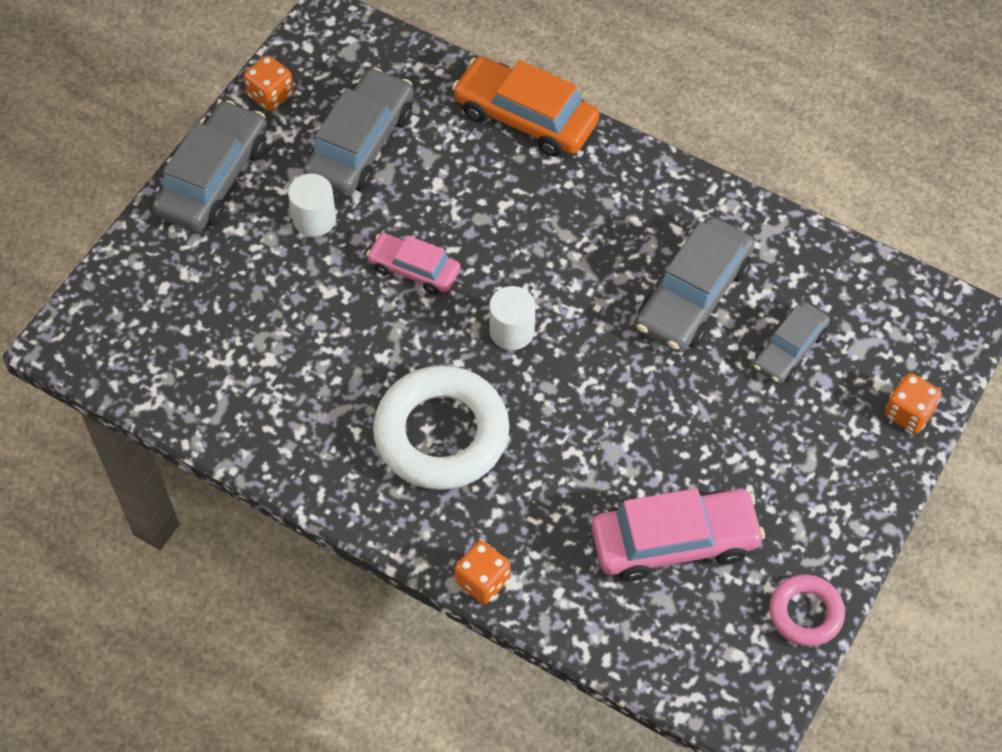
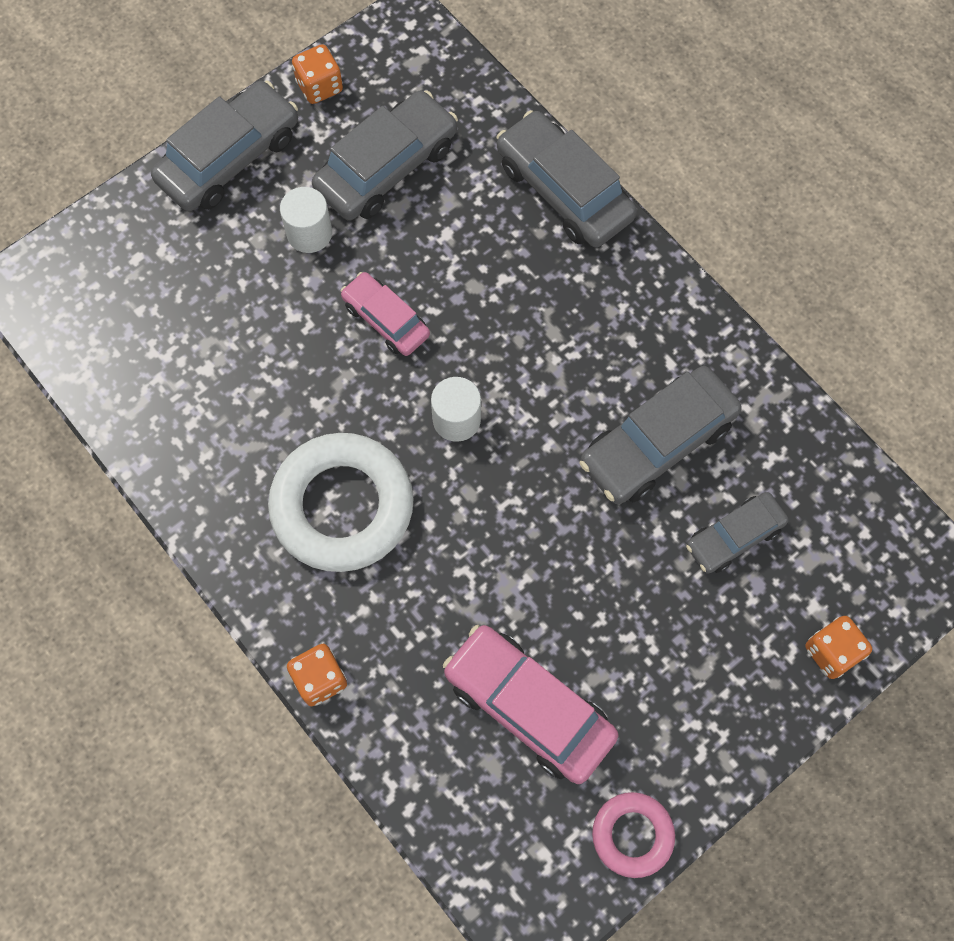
camera: 20 degrees right, 10 degrees up
orange car [452,56,600,157] -> grey car [496,110,637,247]
pink car [591,488,765,581] -> pink car turned 150 degrees counterclockwise [443,625,618,784]

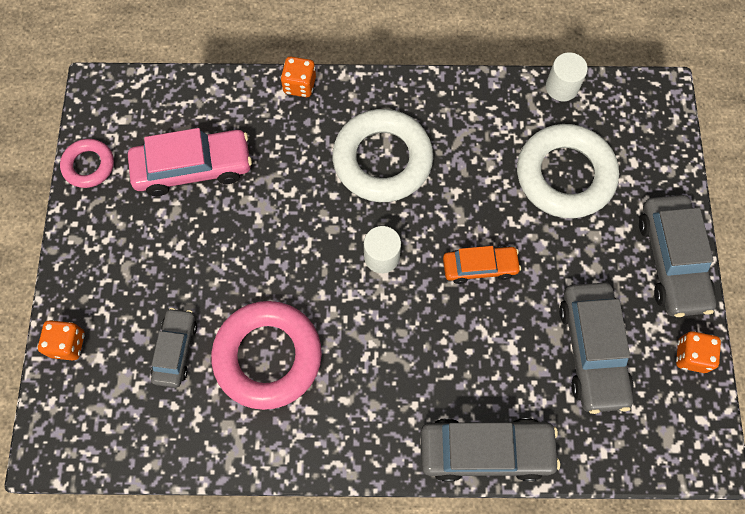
camera: 130 degrees right, 0 degrees up
white cylinder [280,187,332,253] -> white cylinder moved to [546,52,588,101]
pink car [341,272,430,356] -> orange car [443,246,521,284]
grey car [579,366,742,504] -> pink ring [211,301,322,410]
none -> white ring [517,124,619,219]

